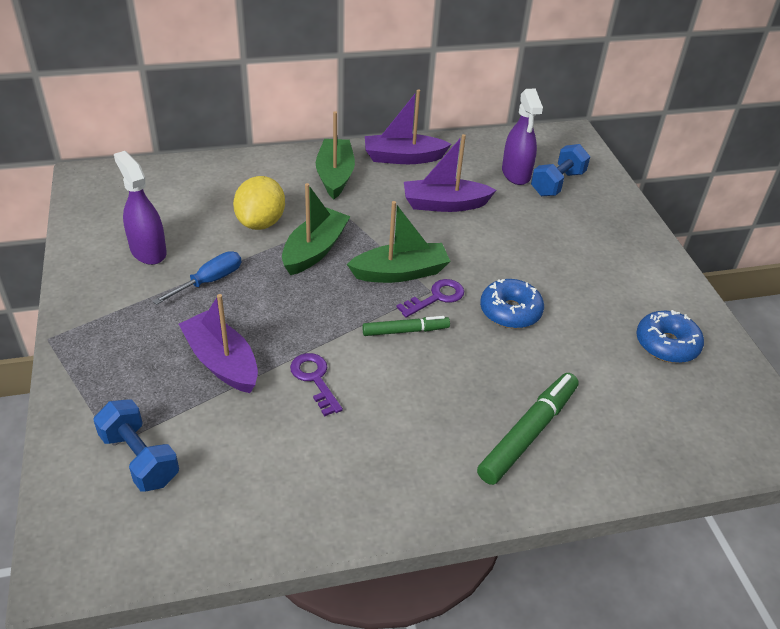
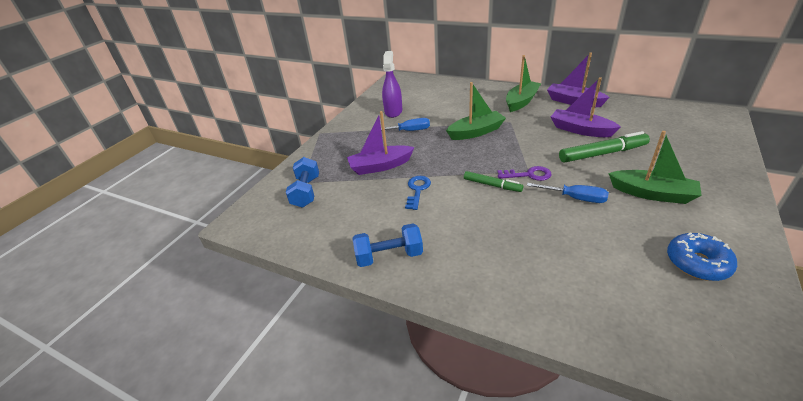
camera: 45 degrees right, 5 degrees down
purple boat [179,294,258,393] -> purple boat turned 105 degrees counterclockwise [347,111,415,175]
yellow lemon [233,176,285,230] -> none
purple key [290,353,343,417] -> blue key [405,176,431,210]
green boat [347,201,450,283] -> green boat moved to [608,131,702,204]
green marker [477,373,579,485] -> green marker moved to [559,131,650,163]
blue donut [480,279,544,329] -> blue screwdriver [527,183,609,203]
purple spray bottle [502,89,543,185] -> none
blue dumbbell [531,144,590,196] -> blue dumbbell moved to [353,223,423,267]

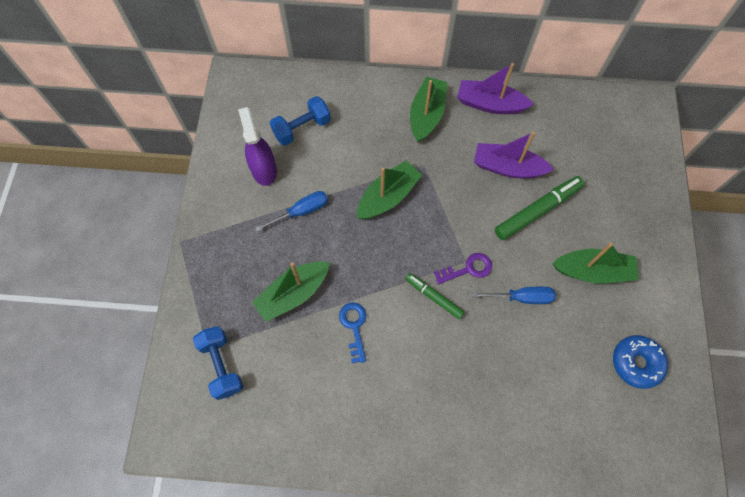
camera: 25 degrees left, 30 degrees up
purple boat [347,111,415,175] -> green boat [252,261,330,322]
blue dumbbell [353,223,423,267] -> blue dumbbell moved to [270,96,331,146]
green marker [464,171,523,192] -> green marker turned 150 degrees counterclockwise [405,273,465,319]

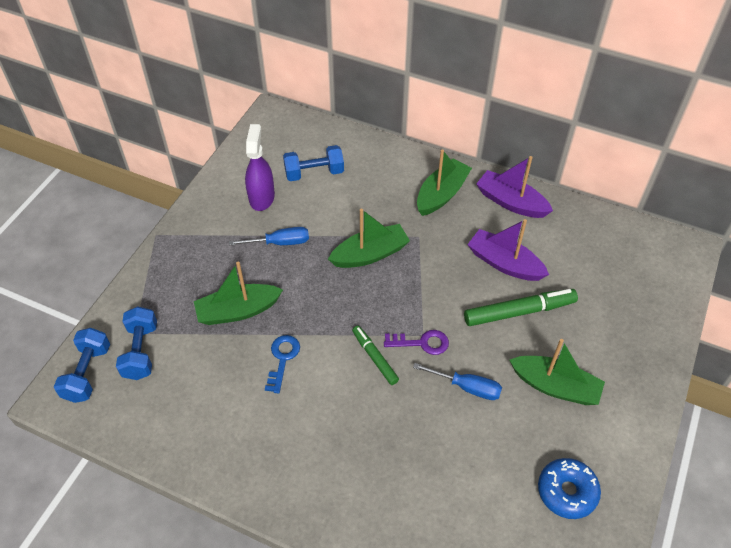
camera: 20 degrees right, 15 degrees down
none -> blue dumbbell [54,328,110,403]

